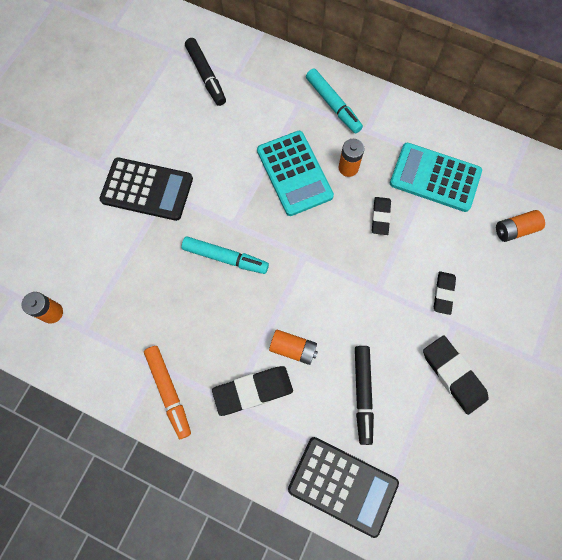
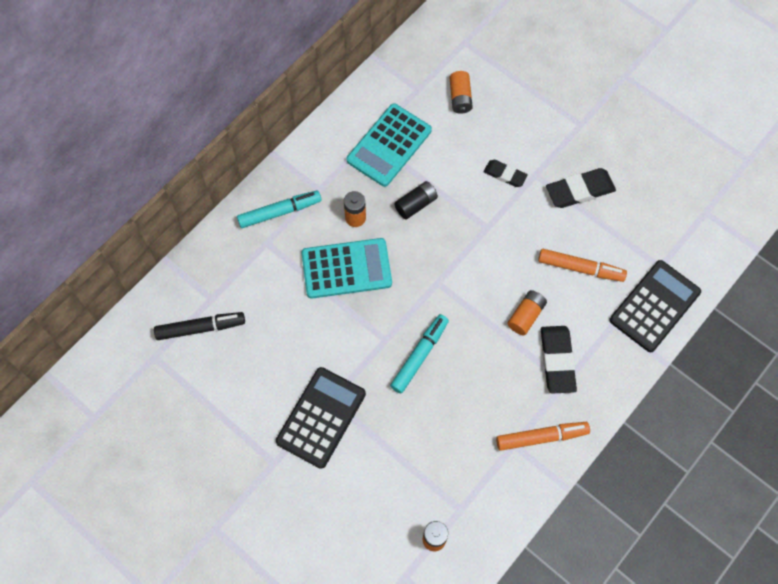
camera: 75 degrees left, 5 degrees down
black marker [355,346,374,445] -> orange marker [538,249,627,282]
black eraser [372,197,391,235] -> black battery [394,181,438,220]

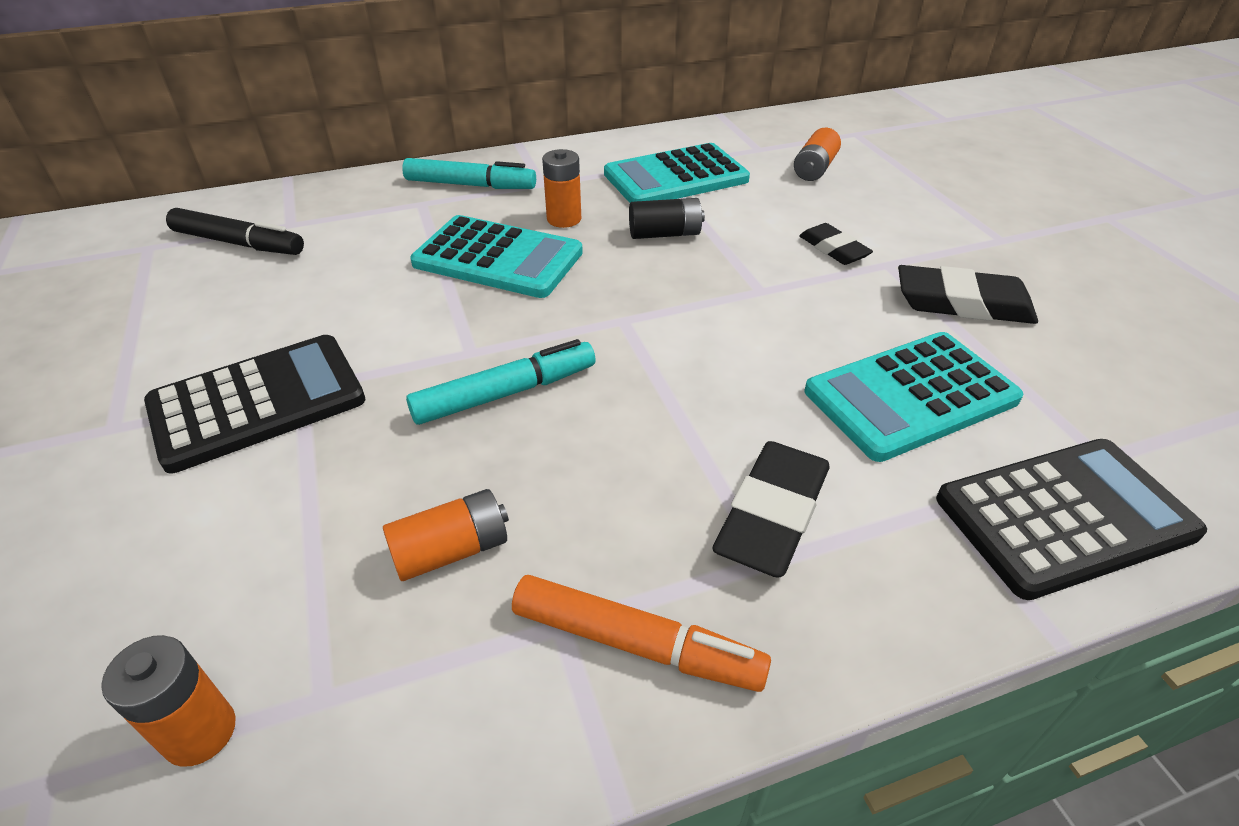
camera: 30 degrees right, 25 degrees down
orange battery [507,290,547,335] -> orange battery moved to [383,489,509,581]
orange marker [538,249,627,282] -> turquoise calculator [805,332,1023,462]

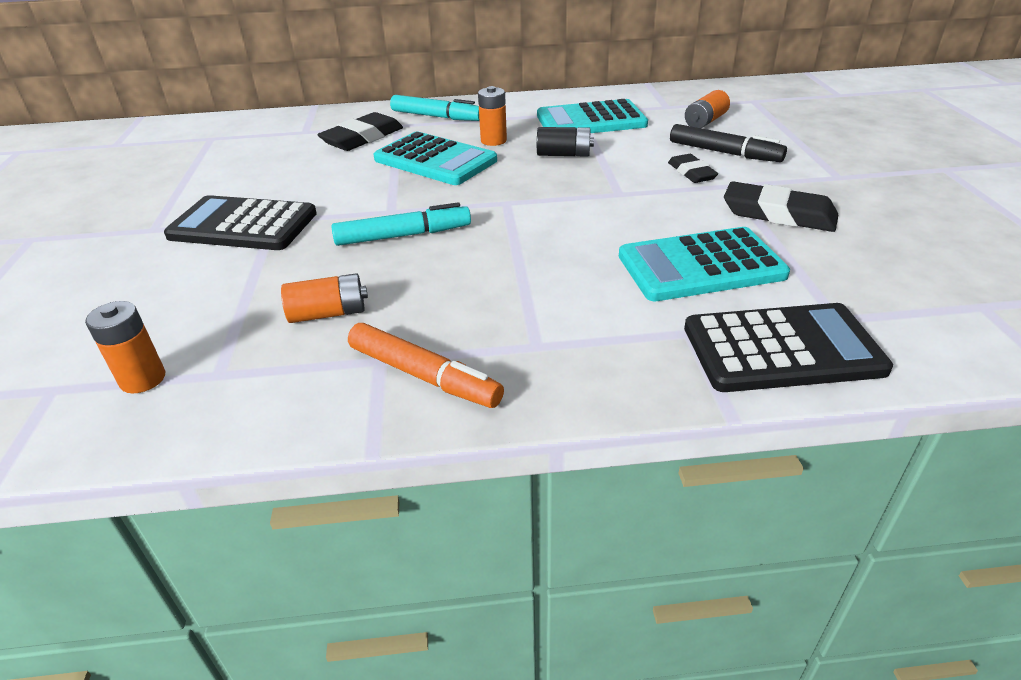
camera: 15 degrees right, 5 degrees down
black calculator [144,335,366,473] -> black calculator turned 150 degrees counterclockwise [164,195,317,250]
black marker [166,208,304,255] -> black marker moved to [670,124,787,162]
black eraser [713,441,829,578] -> black eraser moved to [317,112,403,151]

